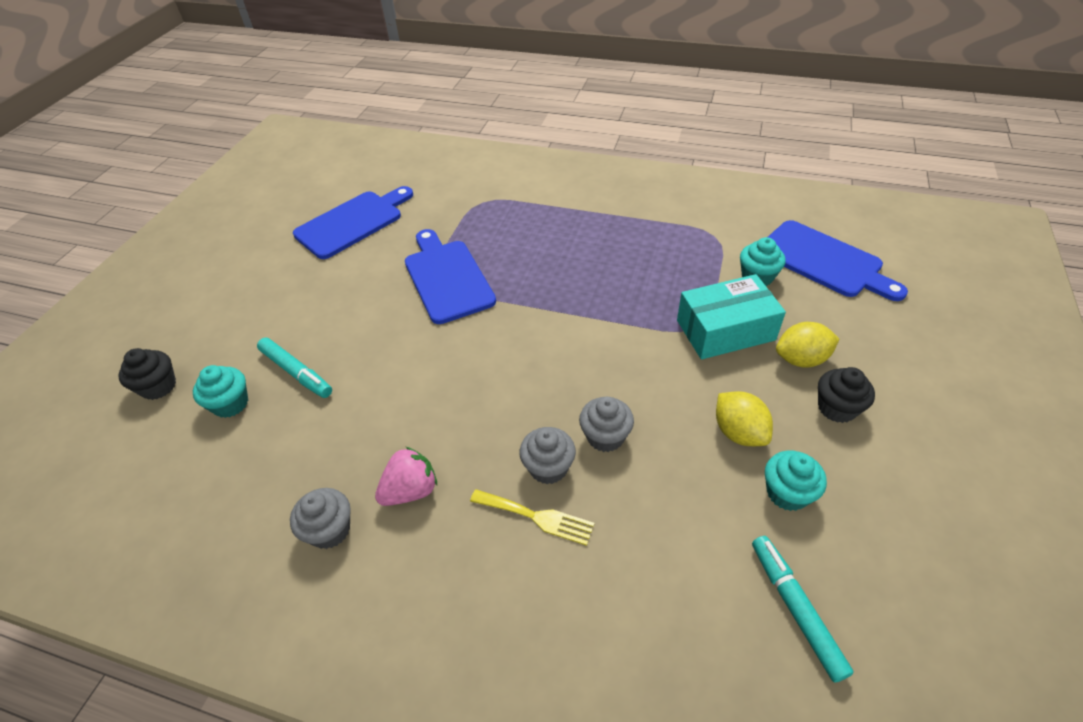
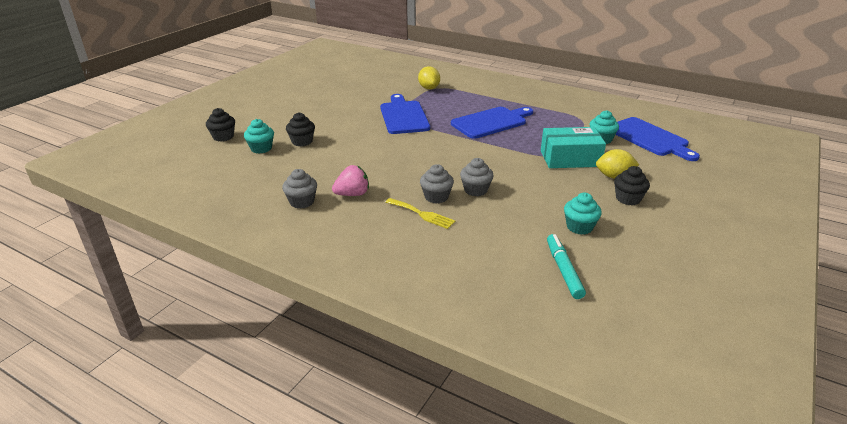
camera: 10 degrees right, 15 degrees down
turquoise marker [257,338,332,398] -> black cupcake [286,112,315,146]
blue cutting board [293,186,413,259] -> blue cutting board moved to [451,107,533,139]
yellow lemon [716,391,773,446] -> yellow lemon moved to [418,66,440,89]

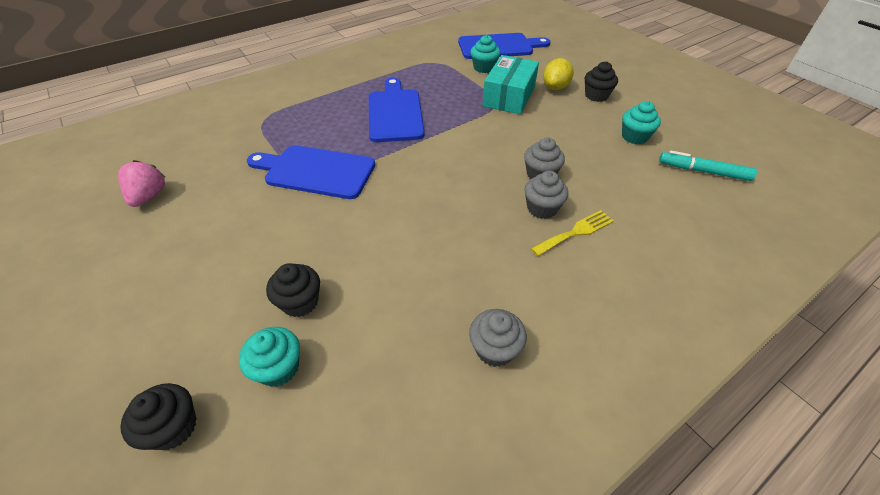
camera: 65 degrees left, 15 degrees up
pink strawberry [332,165,369,196] -> pink strawberry moved to [118,160,165,207]
yellow lemon [418,66,440,89] -> none

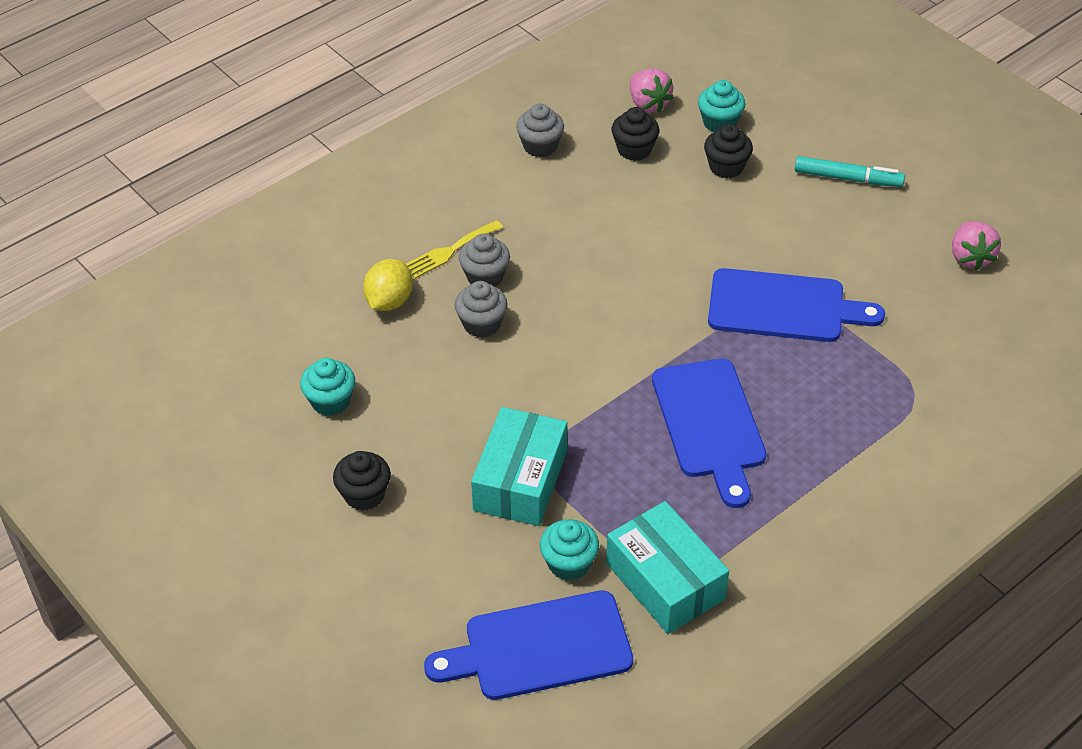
camera: 175 degrees right, 0 degrees up
black cupcake [120,383,197,450] -> black cupcake moved to [611,107,659,161]
yellow lemon [543,58,574,90] -> yellow lemon moved to [363,259,413,311]
turquoise marker [659,150,757,181] -> turquoise marker moved to [795,156,905,187]
none -> turquoise box [606,501,729,634]
none -> pink strawberry [630,69,674,113]

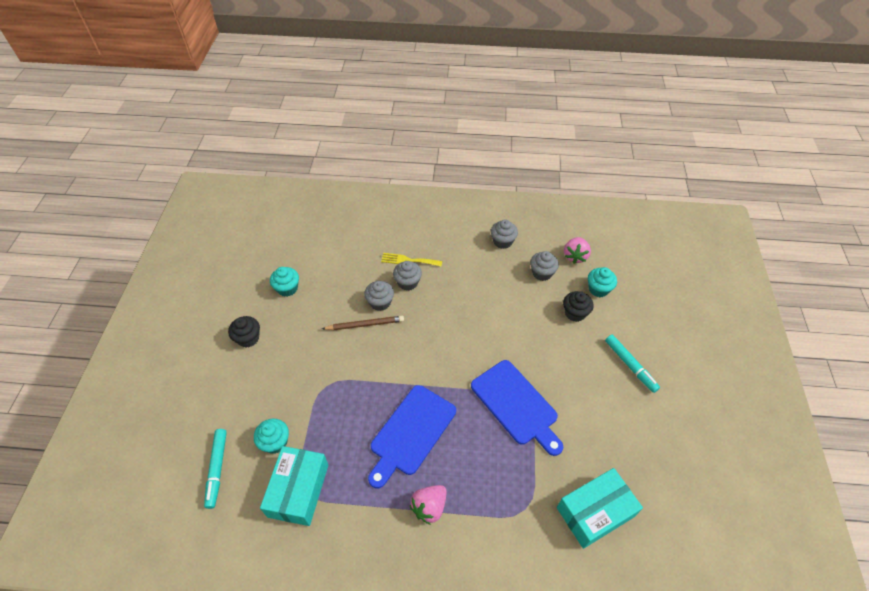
camera: 45 degrees right, 5 degrees up
yellow lemon [363,259,413,311] -> none
blue cutting board [424,590,633,700] -> turquoise marker [204,429,227,509]
turquoise box [471,407,567,526] -> turquoise box moved to [557,468,643,549]
black cupcake [611,107,659,161] -> grey cupcake [530,251,559,281]
pink strawberry [952,221,1001,271] -> pink strawberry moved to [410,485,447,525]
none -> brown pencil [322,316,404,330]

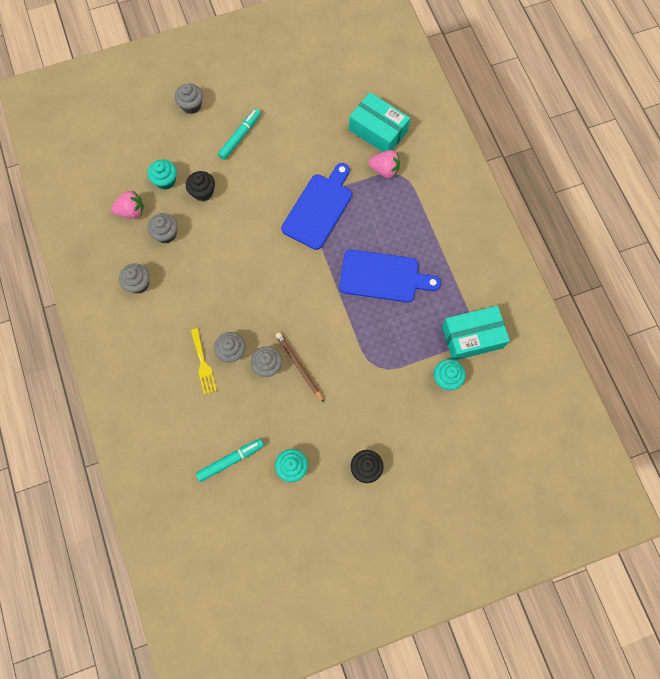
camera: 115 degrees left, 20 degrees up
turquoise marker [204,429,227,509] -> turquoise marker moved to [196,439,264,482]
pink strawberry [410,485,447,525] -> pink strawberry moved to [368,150,400,178]
none -> grey cupcake [175,83,203,114]

